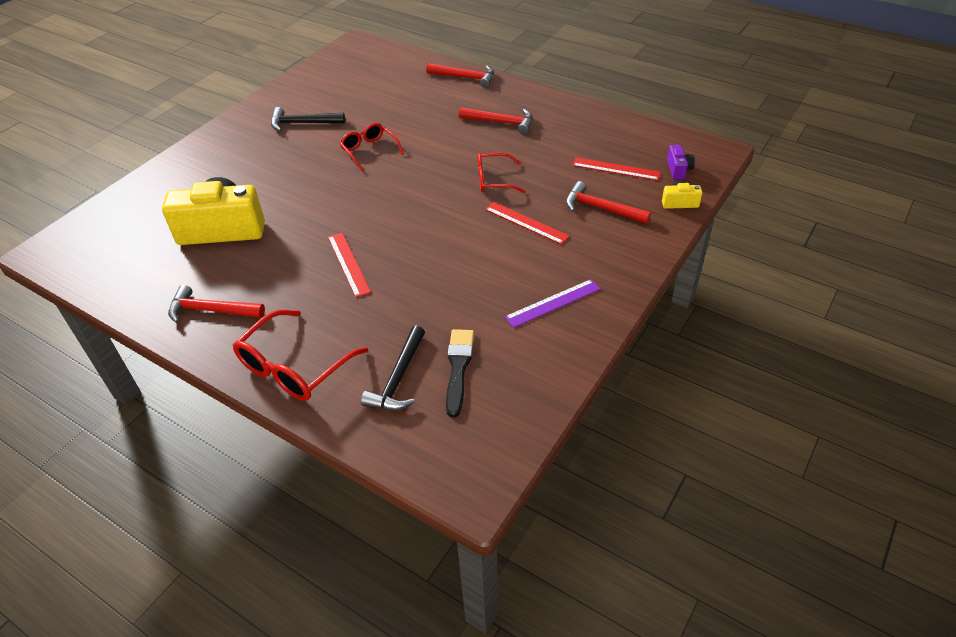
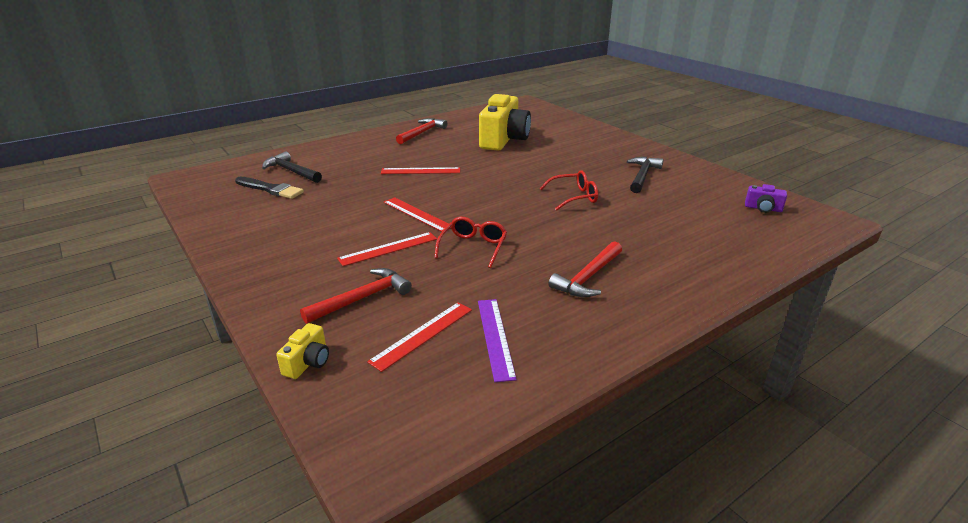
camera: 110 degrees right, 15 degrees down
red glasses [233,310,368,401] -> none
red hammer [426,63,494,88] -> none
purple ruler [505,279,601,328] -> purple ruler moved to [478,299,517,382]
purple camera [667,145,695,180] -> purple camera moved to [745,184,787,213]
none -> red ruler [384,197,451,232]

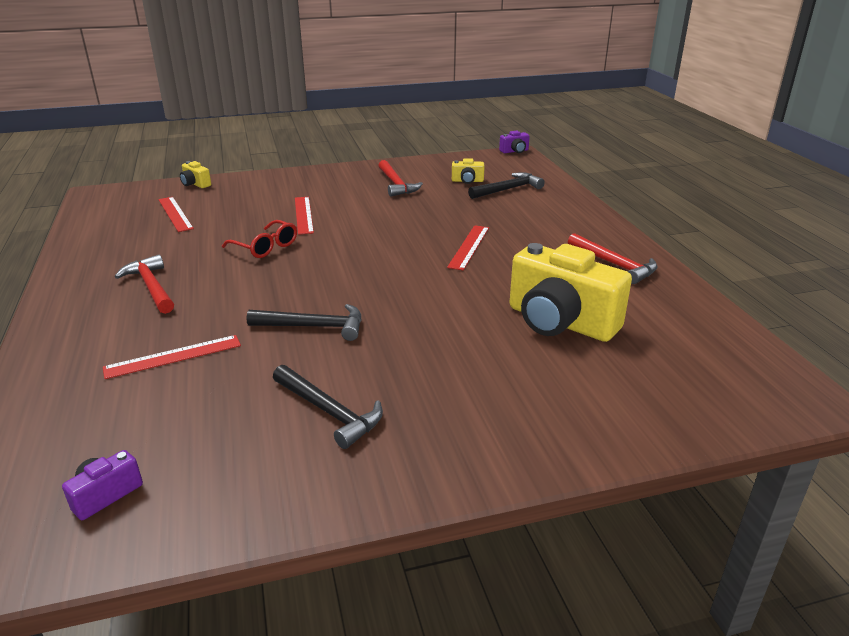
camera: 110 degrees right, 0 degrees up
black brush [235,177,304,199] -> yellow camera [452,158,485,184]
red hammer [300,268,412,324] -> red hammer moved to [378,160,423,197]
red ruler [384,197,451,232] -> red ruler moved to [103,335,241,379]
purple ruler [478,299,517,382] -> none
red glasses [539,170,598,211] -> black hammer [247,304,361,341]
none -> purple camera [499,131,530,153]

